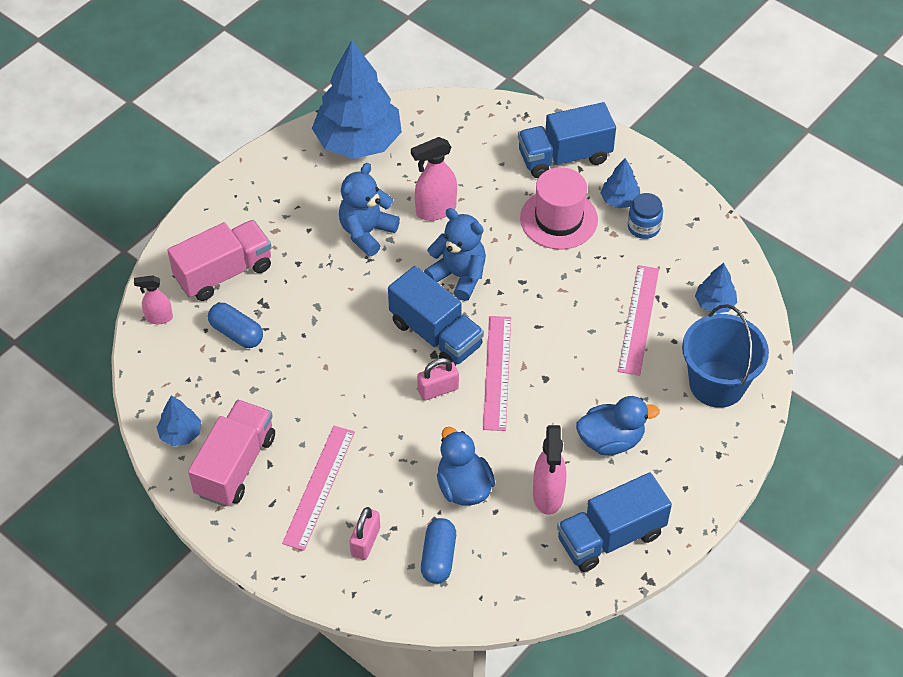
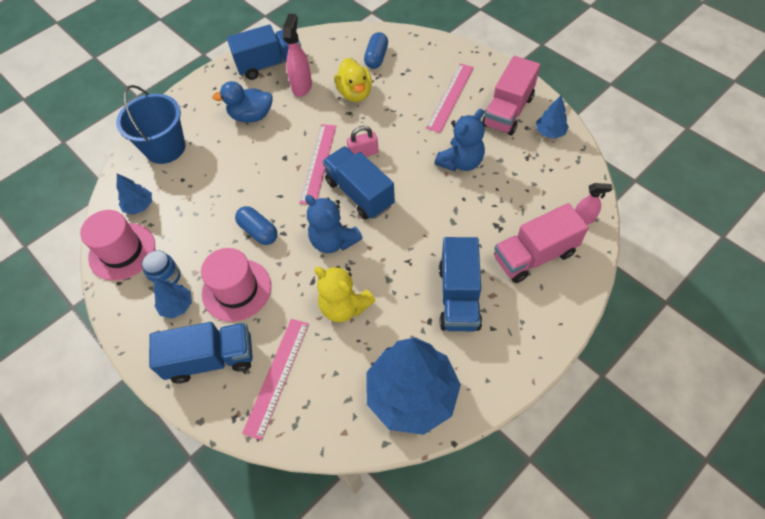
camera: 170 degrees left, 5 degrees up
blue capsule [208,303,263,348] -> blue capsule moved to [235,206,278,245]
blue teddy bear [339,163,400,256] -> blue teddy bear moved to [435,109,485,171]
pink padlock [350,507,380,560] -> none
pink spray bottle [411,137,457,221] -> yellow teddy bear [314,266,376,322]
blue duck [437,427,495,506] -> yellow duck [335,58,372,102]
pink ruler [618,265,659,376] -> pink ruler moved to [242,319,309,440]
none -> pink hat [80,210,155,281]
none -> blue truck [439,237,482,331]

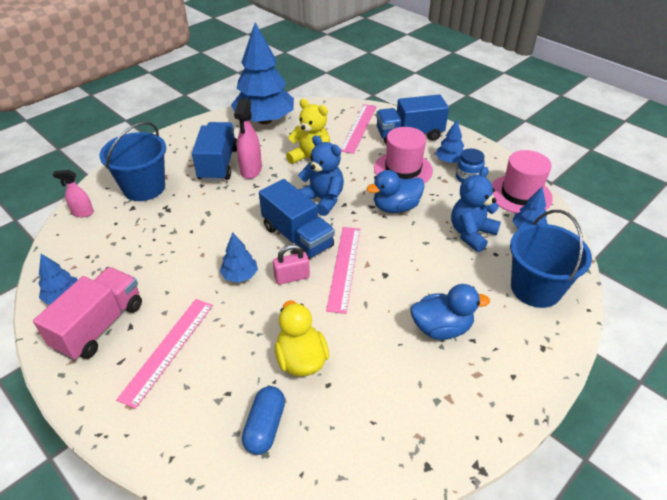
camera: 175 degrees right, 15 degrees down
blue truck [227,25,301,80] -> none
blue capsule [235,206,278,245] -> blue duck [366,170,425,213]
pink spray bottle [283,14,312,97] -> pink spray bottle moved to [234,98,262,179]
blue teddy bear [435,109,485,171] -> blue teddy bear moved to [451,167,501,252]
pink truck [494,203,589,283] -> blue bucket [99,121,166,201]
none -> blue tree [220,233,258,283]

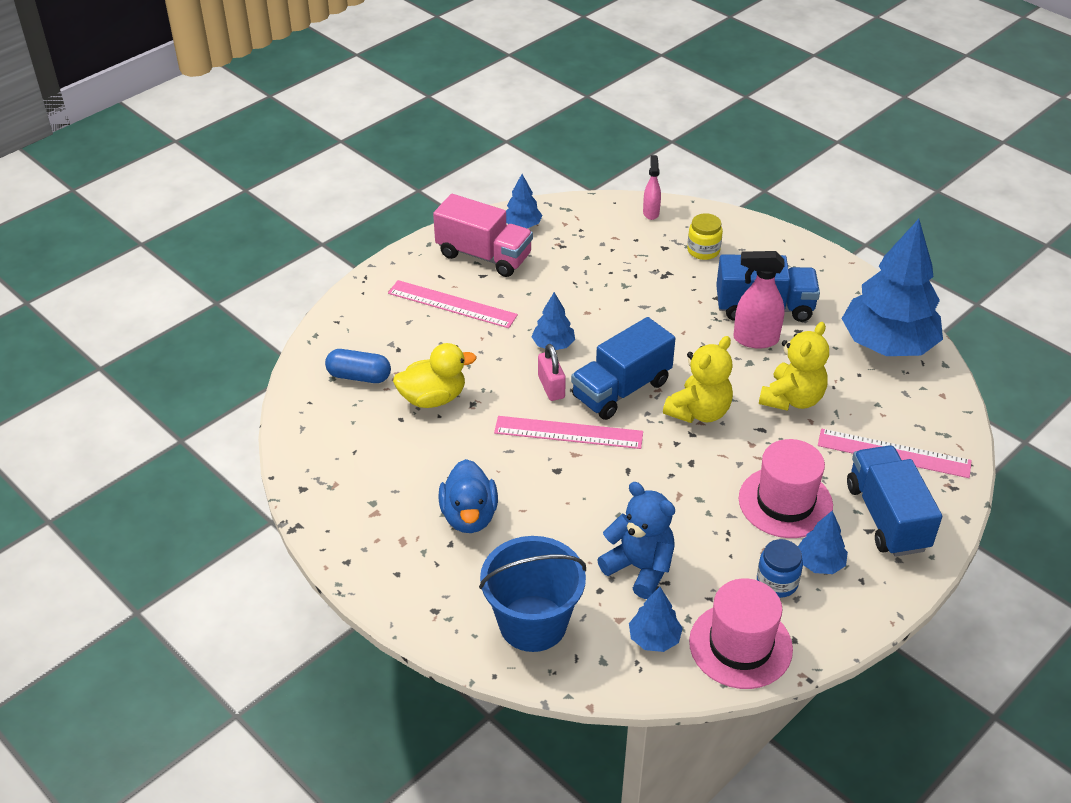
camera: 90 degrees right, 0 degrees up
blue bucket [99,121,166,201] -> yellow jar [687,213,723,260]
blue teddy bear [298,135,344,216] -> yellow teddy bear [663,336,733,423]
blue duck [366,170,425,213] -> none

